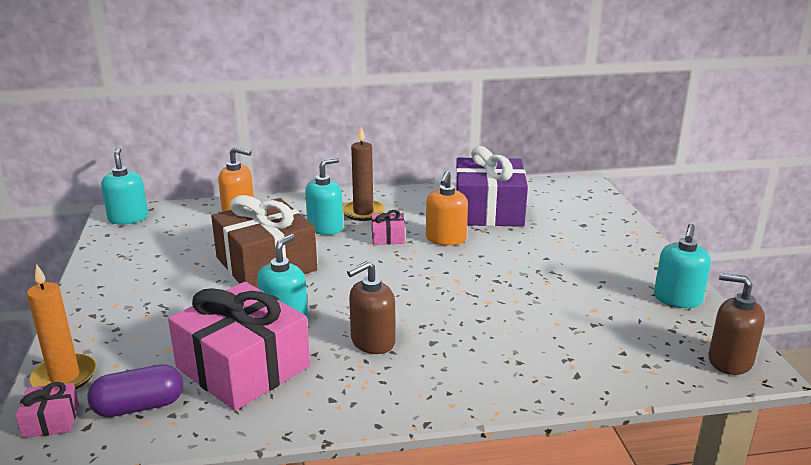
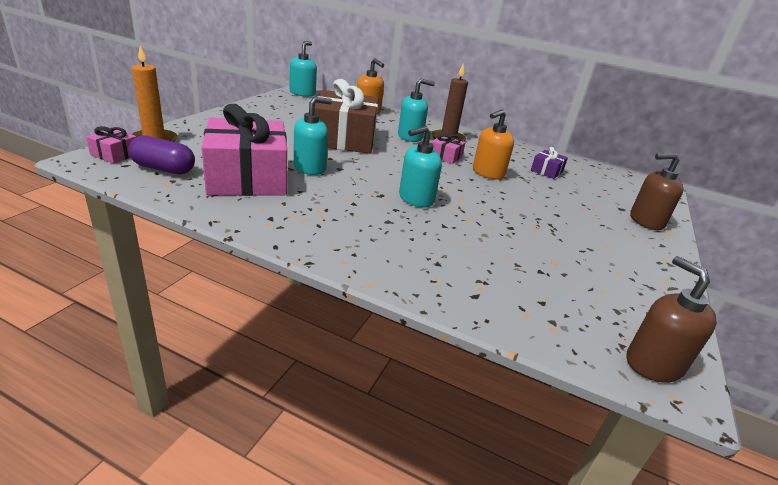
camera: 30 degrees right, 5 degrees up
brown soap dispenser [347,261,396,354] -> brown soap dispenser moved to [630,153,684,230]
purple gift [455,146,528,227] -> purple gift [531,147,568,179], size x0.42
turquoise soap dispenser [654,224,711,308] -> turquoise soap dispenser moved to [399,126,442,208]

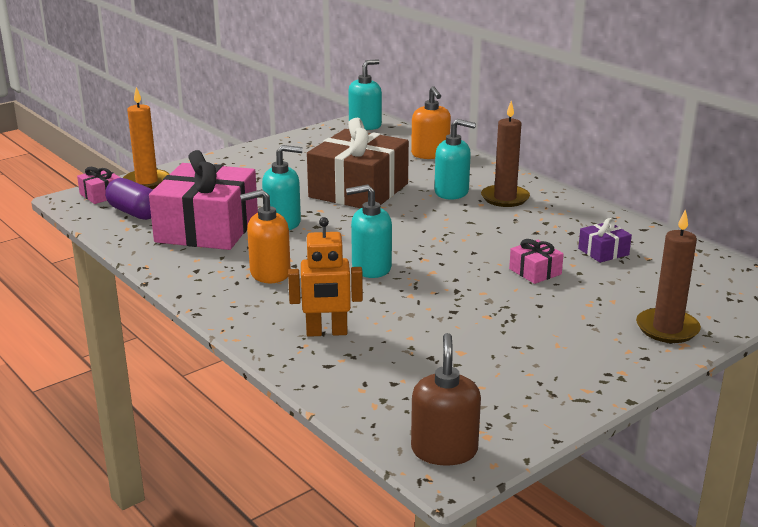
camera: 30 degrees right, 5 degrees down
pink gift [432,134,466,164] -> pink gift moved to [509,239,564,284]
orange soap dispenser [473,109,514,180] -> orange soap dispenser moved to [240,189,291,283]
brown soap dispenser [630,153,684,230] -> brown candle [636,209,701,343]
none -> orange robot [288,217,363,337]

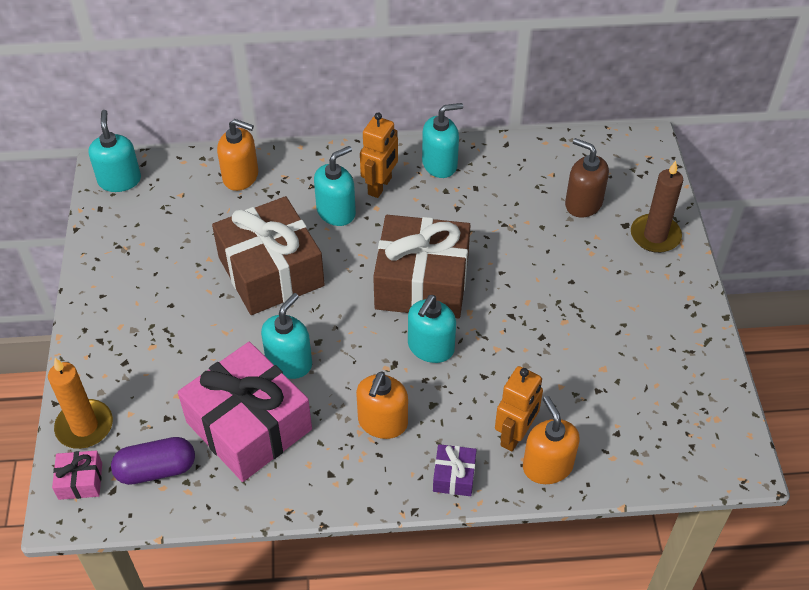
camera: 55 degrees left, 25 degrees up
brown soap dispenser [411,333,481,466] -> brown soap dispenser moved to [565,138,609,218]
brown candle [481,101,530,207] -> orange robot [360,112,398,198]
pink gift [509,239,564,284] -> none
purple gift [578,218,632,263] -> purple gift moved to [433,444,476,496]
none -> brown gift [373,215,470,318]
none -> turquoise soap dispenser [422,103,463,178]
none -> orange soap dispenser [523,396,580,484]

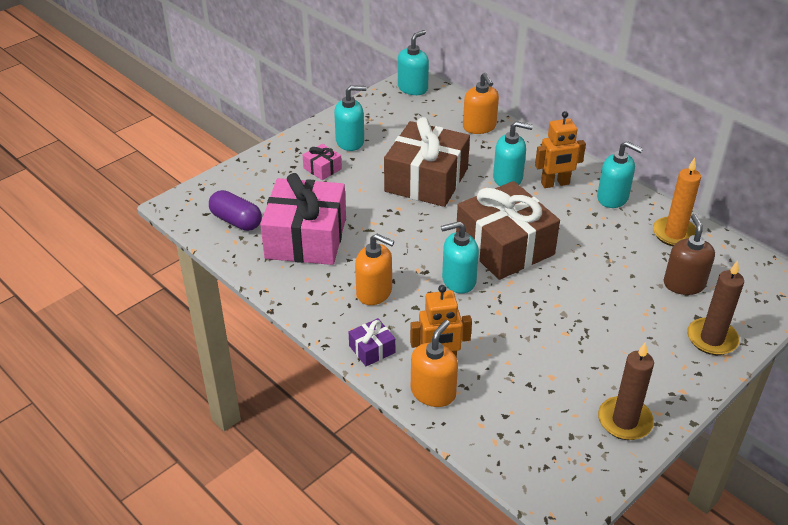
camera: 50 degrees right, 10 degrees down
orange candle [48,358,113,449] -> orange candle moved to [653,158,701,246]
pink gift [52,451,102,500] -> pink gift moved to [303,144,342,180]
turquoise soap dispenser [261,293,312,379] -> turquoise soap dispenser moved to [334,85,367,151]
orange soap dispenser [356,371,408,439] -> orange soap dispenser turned 135 degrees counterclockwise [355,233,395,305]
none -> brown candle [598,342,654,440]

